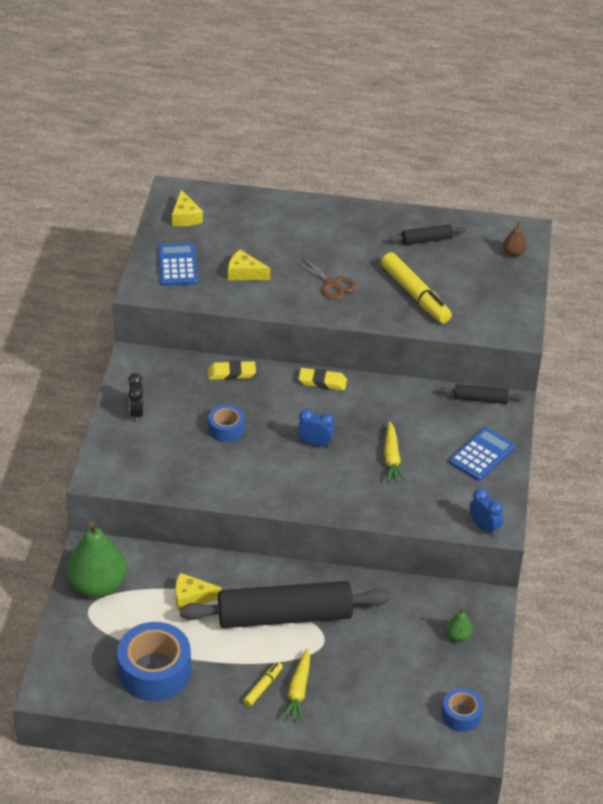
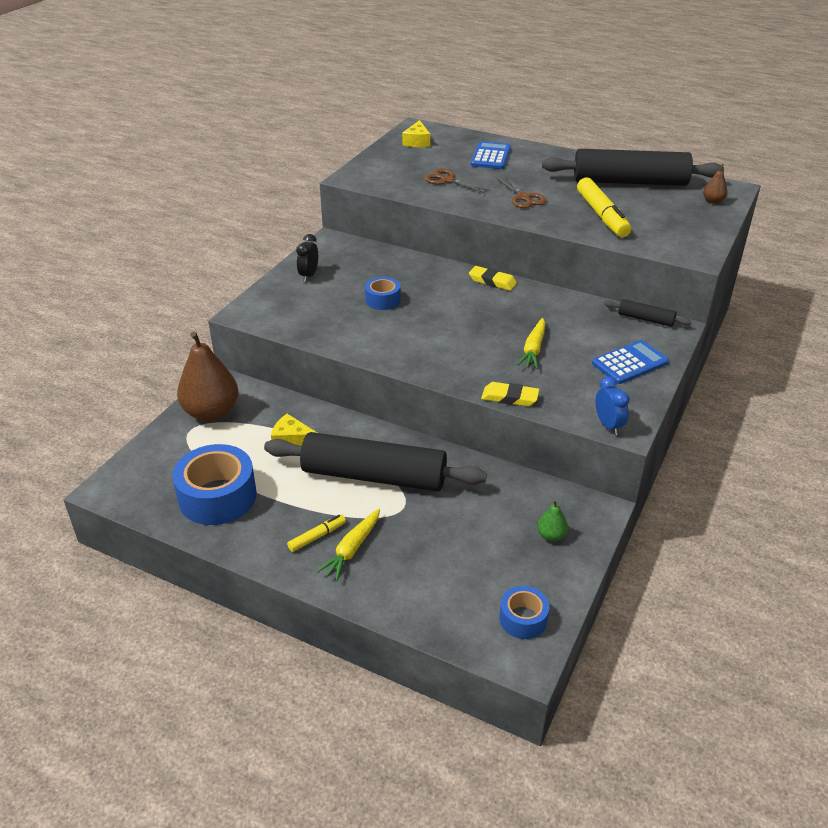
camera: 20 degrees right, 5 degrees down
green pear [67,521,127,598] -> brown pear [177,331,238,421]
blue calculator [158,243,198,286] -> blue calculator moved to [471,141,511,169]
yellow eraser [208,361,256,380] -> yellow eraser moved to [481,382,539,406]
yellow cheese [228,250,270,280] -> brown scissors [424,169,491,193]
blue clock [297,409,334,447] -> none
black rolling pin [388,224,466,245] -> black rolling pin [542,149,724,186], size x2.30

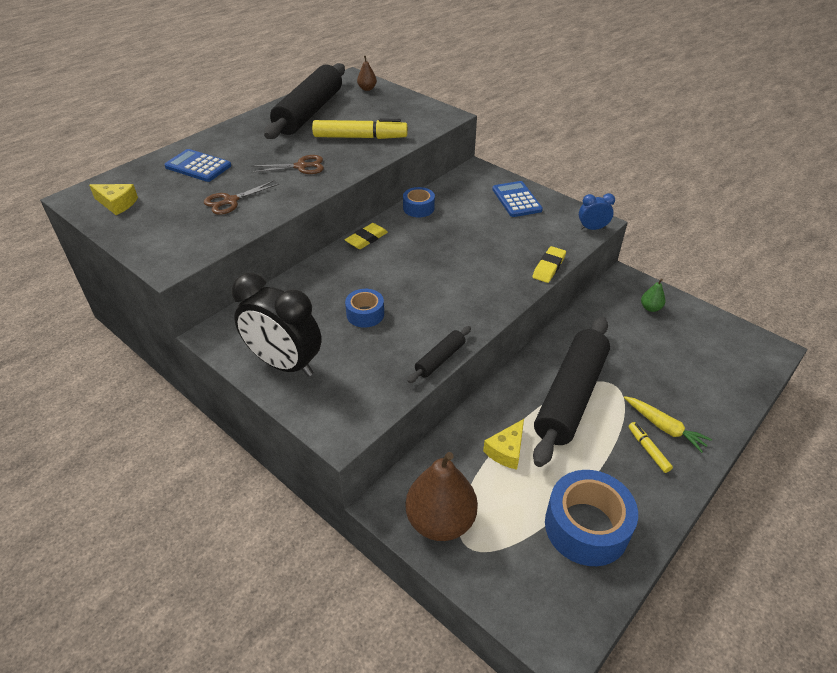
camera: 75 degrees left, 5 degrees up
black clock [296,234,318,282] -> black clock [232,273,322,377], size x2.09
blue tape [499,586,550,639] -> blue tape moved to [403,187,435,217]
yellow carrot [517,318,545,369] -> none
black rolling pin [604,299,692,327] -> black rolling pin moved to [407,326,471,383]

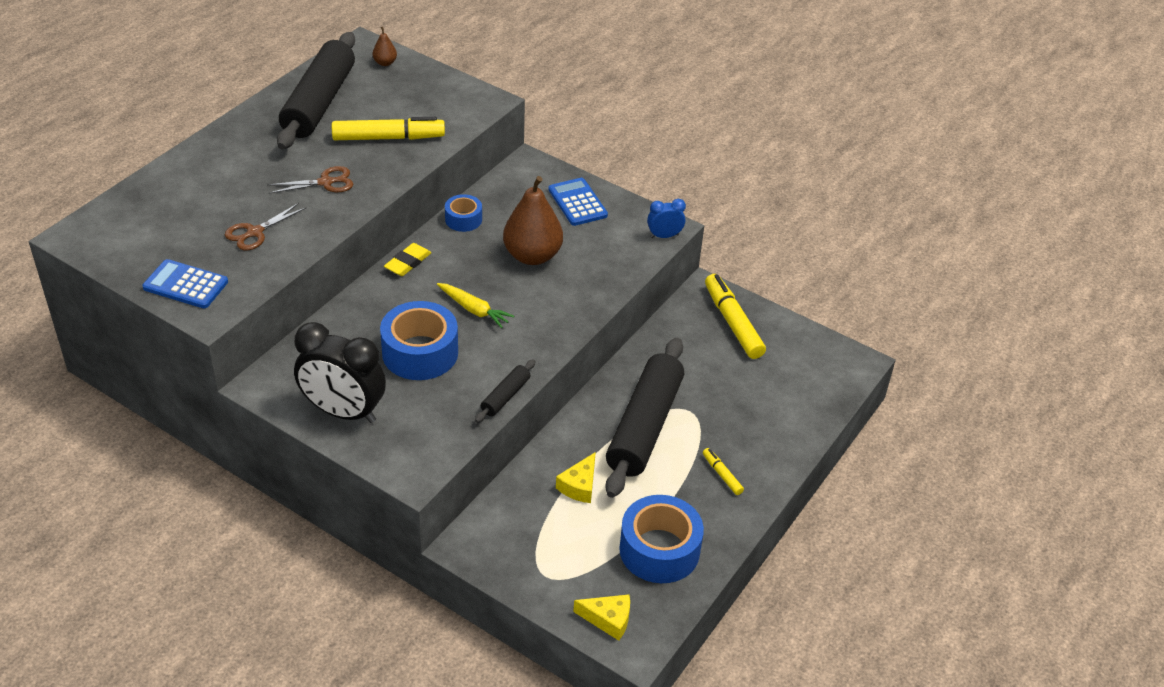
camera: 10 degrees left, 0 degrees up
yellow cheese [89,184,138,215] -> yellow cheese moved to [573,594,630,641]
blue calculator [164,149,231,182] -> blue calculator moved to [142,259,228,308]
blue tape [345,289,384,328] -> blue tape [380,301,458,380], size x1.85
brown pear [405,452,478,541] -> brown pear moved to [503,176,563,265]
yellow eraser [533,246,566,283] -> none
yellow carrot [624,396,712,453] -> yellow carrot moved to [437,283,514,328]
green pear [641,279,665,312] -> yellow marker [705,274,766,359]

